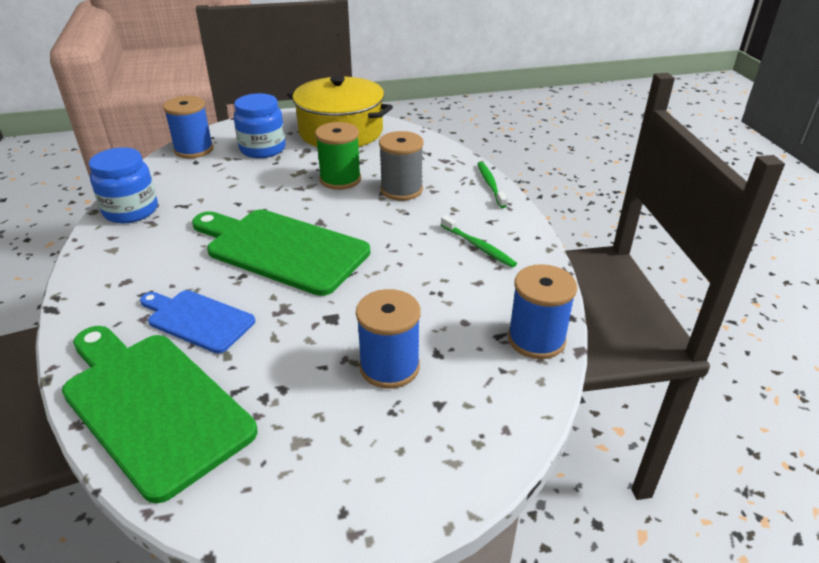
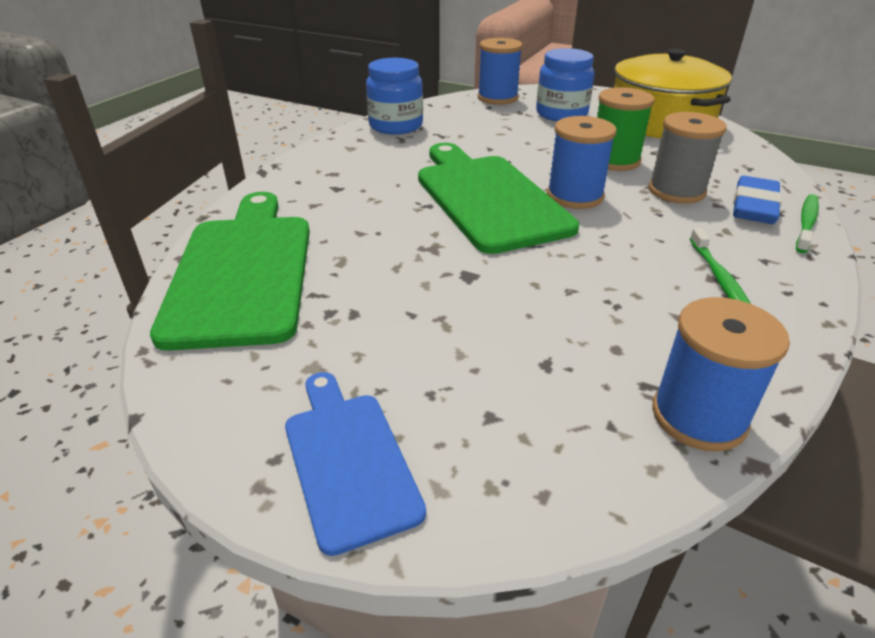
camera: 40 degrees right, 0 degrees up
blue cutting board [140,290,255,354] -> blue cutting board moved to [285,372,426,556]
blue spool [356,289,421,389] -> blue spool moved to [547,116,617,209]
none -> blue eraser [733,176,782,224]

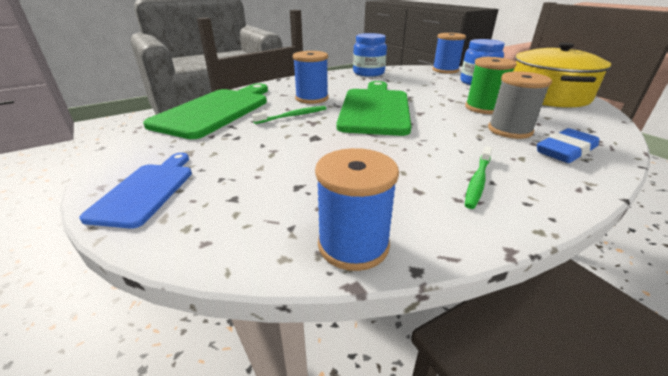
camera: 30 degrees right, 5 degrees down
blue spool [547,116,617,209] -> blue spool moved to [293,51,329,104]
green toothbrush [796,194,819,253] -> green toothbrush moved to [252,106,327,124]

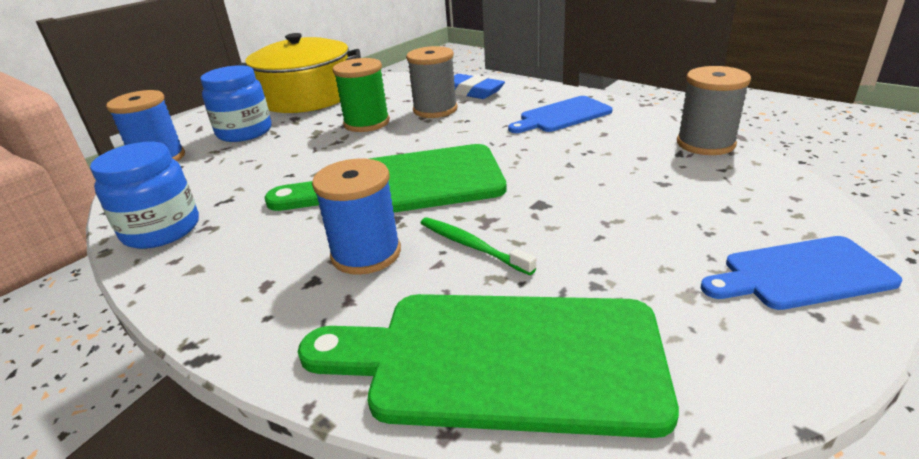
camera: 105 degrees left, 0 degrees up
blue spool [315,148,399,271] -> grey spool [677,66,751,155]
green toothbrush [465,146,492,209] -> blue cutting board [508,96,612,133]

